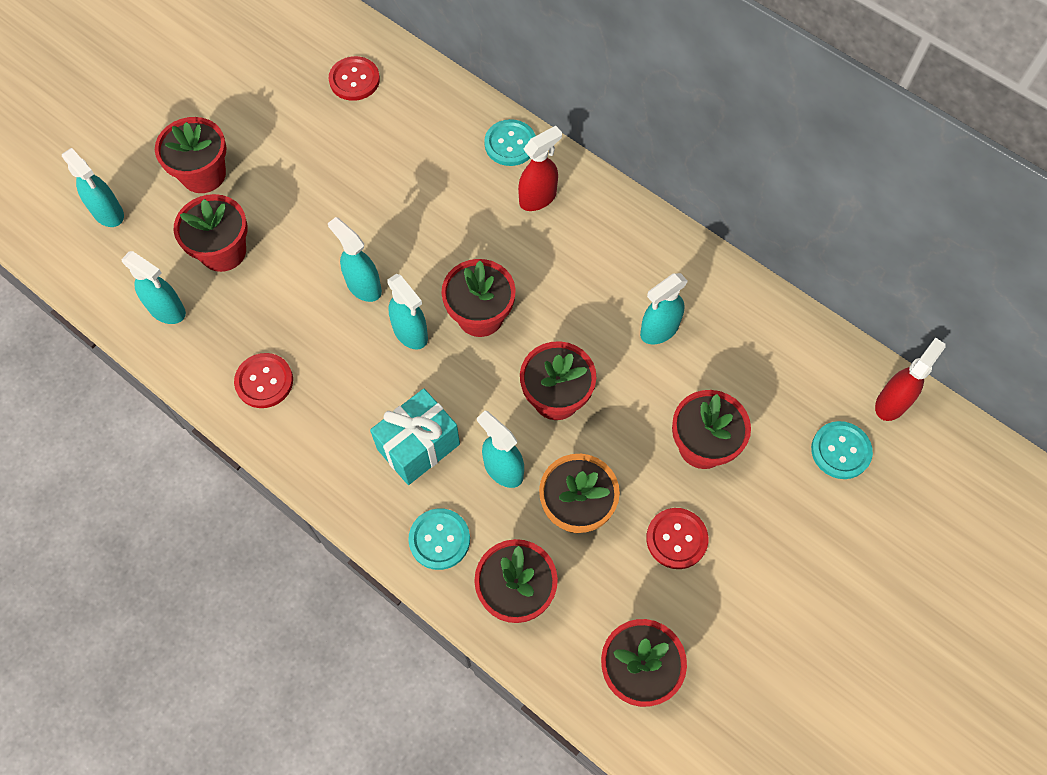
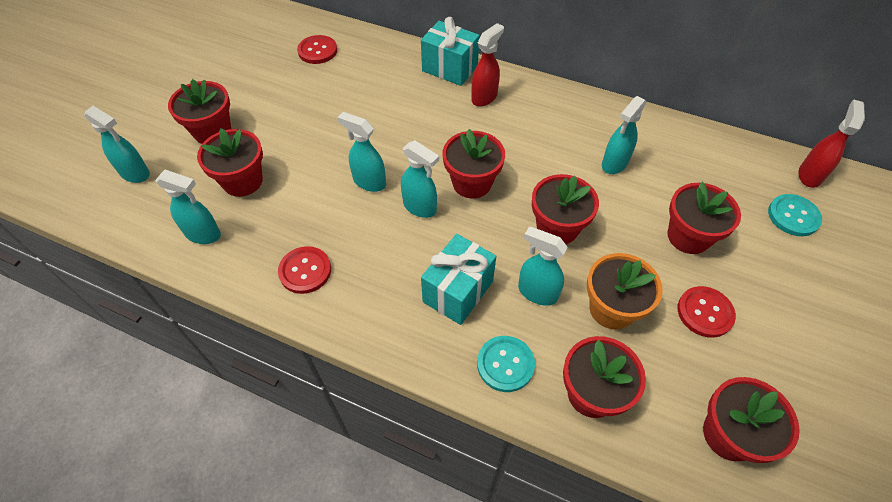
camera: 15 degrees left, 10 degrees down
turquoise button [484,119,536,166] -> turquoise gift [421,17,479,86]

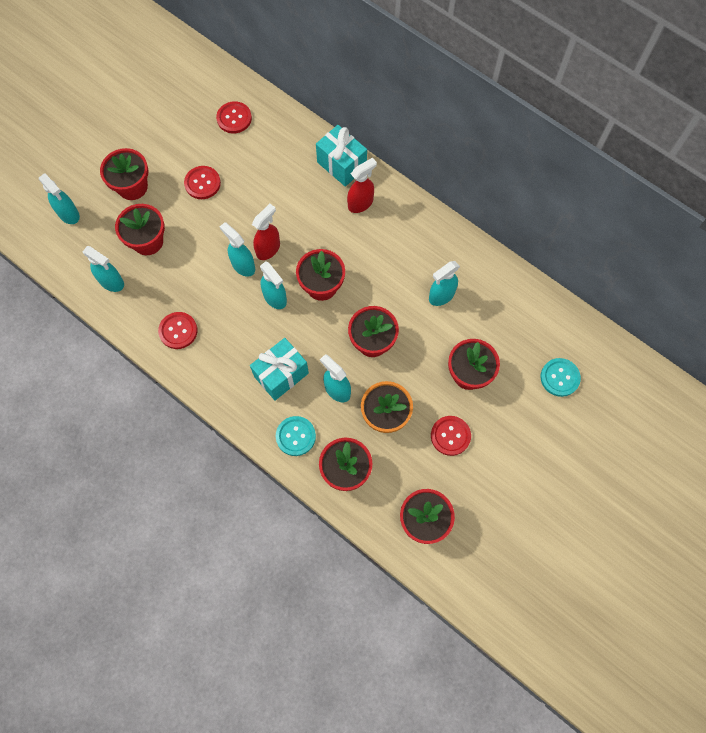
camera: 15 degrees right, 15 degrees up
red spray bottle [799,99,865,188] -> red spray bottle moved to [252,204,280,260]
none -> red button [184,166,221,199]

